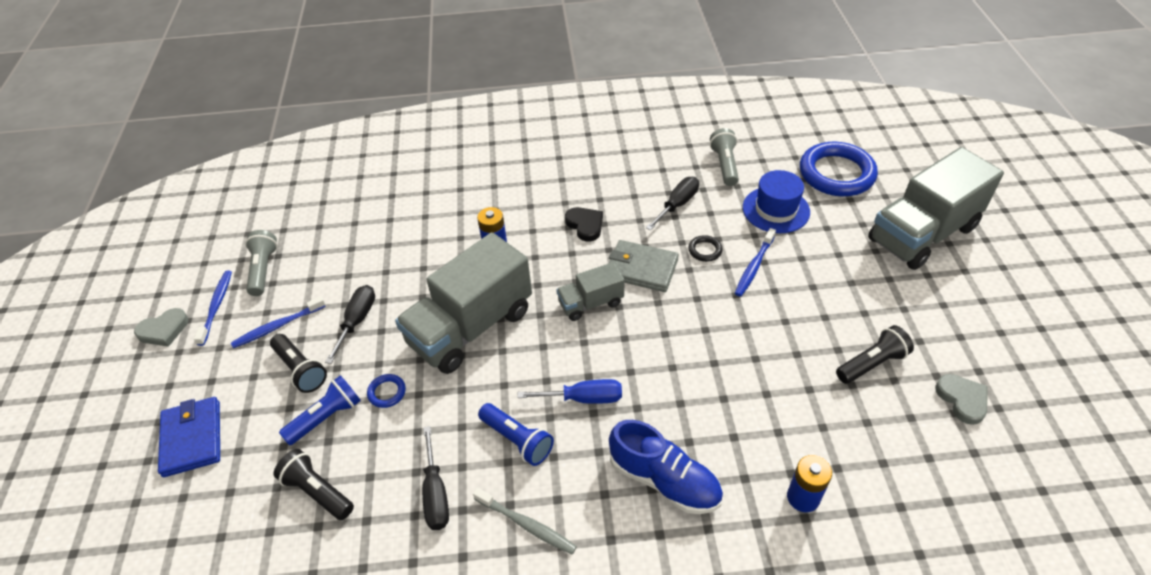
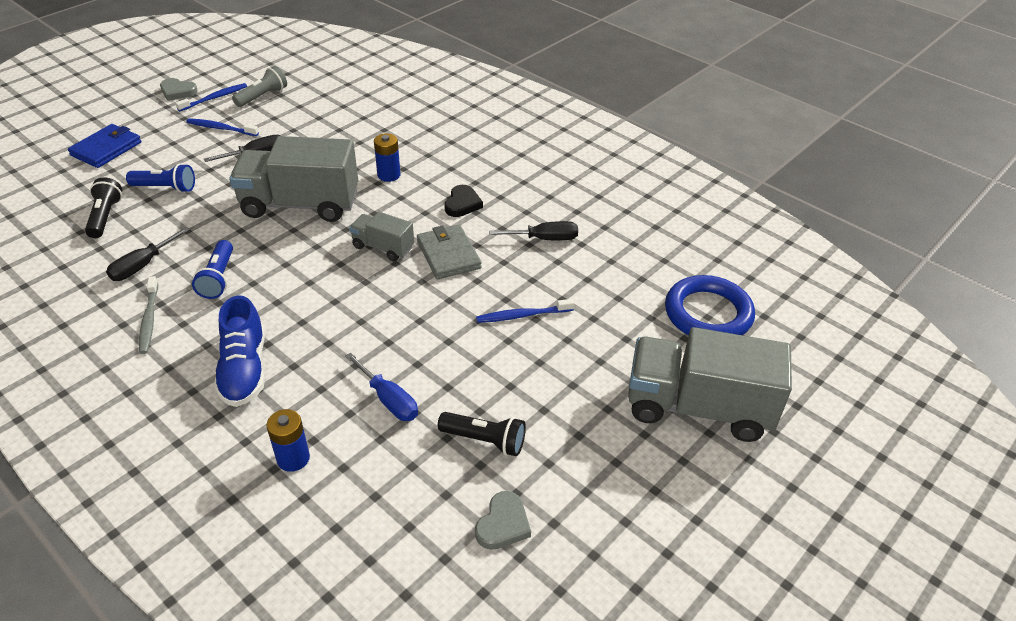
camera: 45 degrees right, 5 degrees down
black flashlight [270,334,327,393] -> none
blue ring [367,374,406,408] -> none
blue screwdriver [518,379,622,404] -> blue screwdriver moved to [345,353,418,421]
black ring [688,235,723,262] -> none
grey flashlight [710,128,739,186] -> none
blue hat [743,170,810,233] -> none

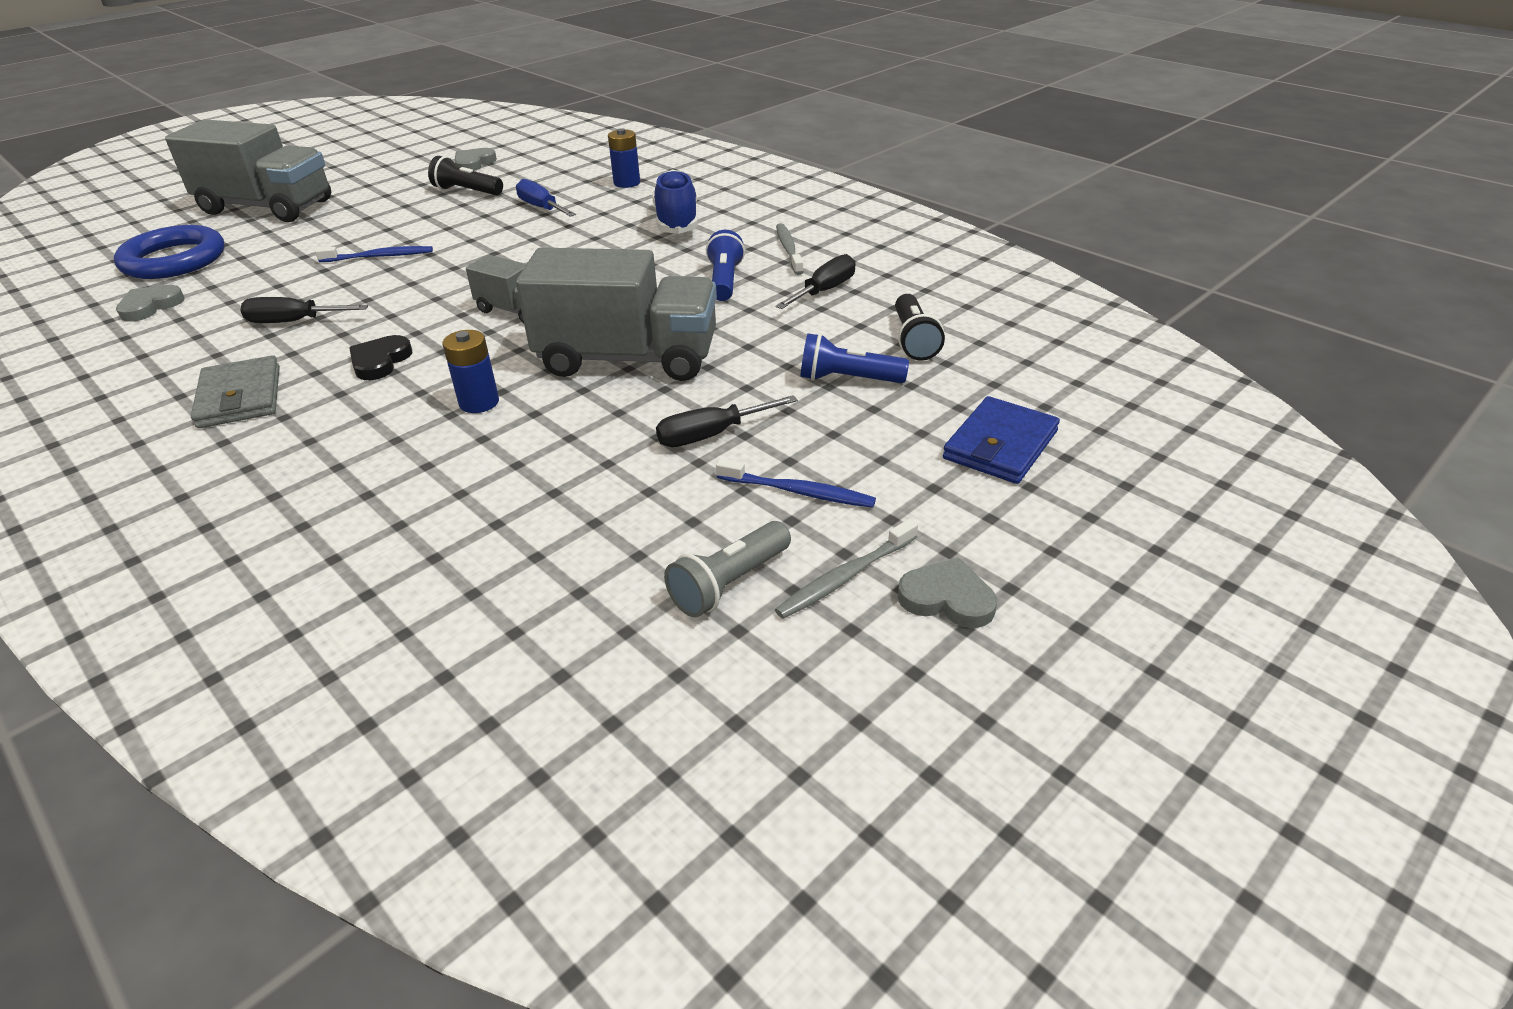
camera: 175 degrees left, 5 degrees down
blue toothbrush [175,83,247,112] -> grey toothbrush [775,519,918,619]
grey wallet [417,225,481,279] -> grey wallet moved to [191,355,280,428]
none -> grey heart [116,285,185,322]

